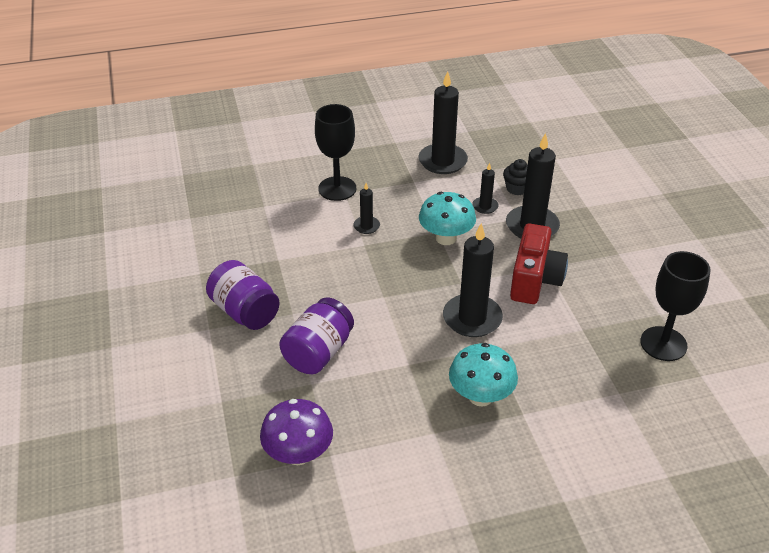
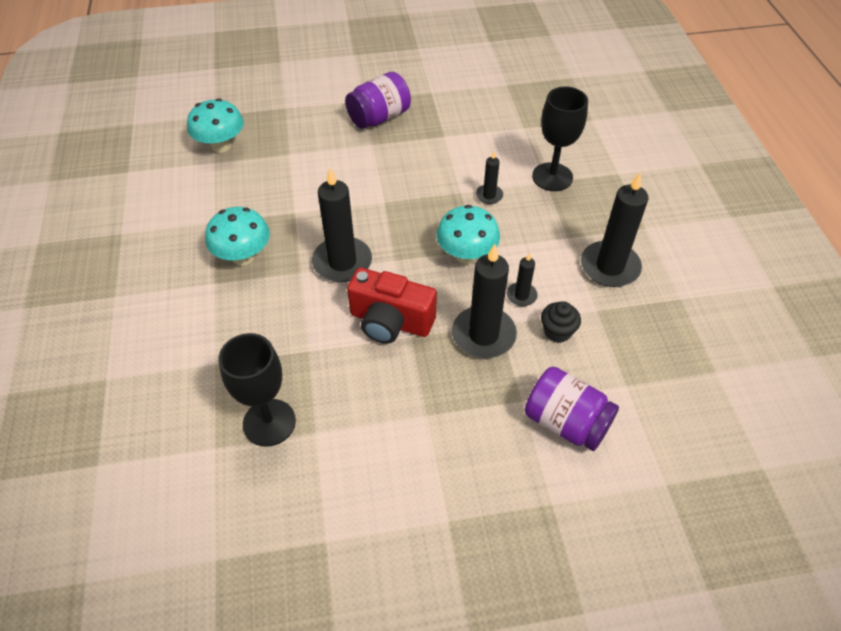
camera: 95 degrees right, 10 degrees up
purple mushroom [260,399,333,465] -> turquoise mushroom [187,98,244,153]
purple jar [279,297,354,374] -> purple jar moved to [525,367,619,451]

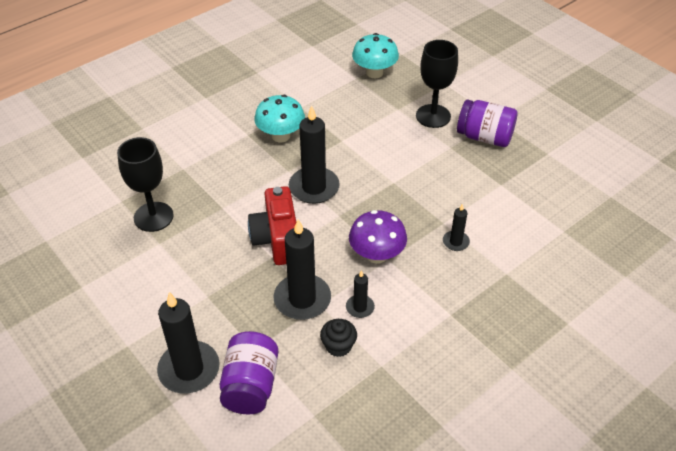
camera: 60 degrees right, 5 degrees down
turquoise mushroom [436,205,500,264] -> purple mushroom [349,210,407,264]
black goblet [532,87,588,191] -> black goblet moved to [416,40,458,128]
black candle [581,173,648,287] -> black candle moved to [157,292,220,394]

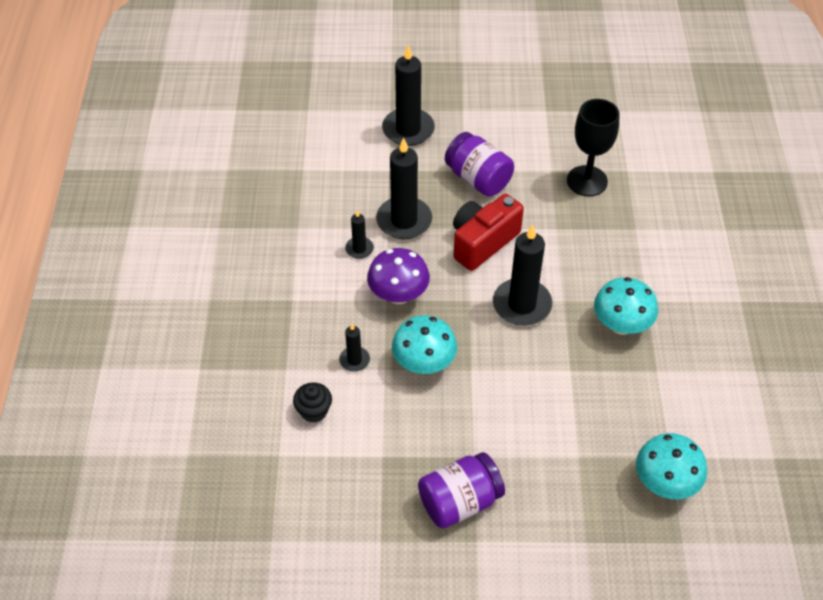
camera: 130 degrees right, 5 degrees up
purple jar [220,331,278,414] -> purple jar moved to [445,132,514,197]
red camera [248,186,296,265] -> red camera turned 75 degrees counterclockwise [453,194,524,271]
black cupcake [320,319,357,357] -> black cupcake moved to [293,382,332,423]
black goblet [416,40,458,128] -> none
none -> turquoise mushroom [392,315,457,374]

